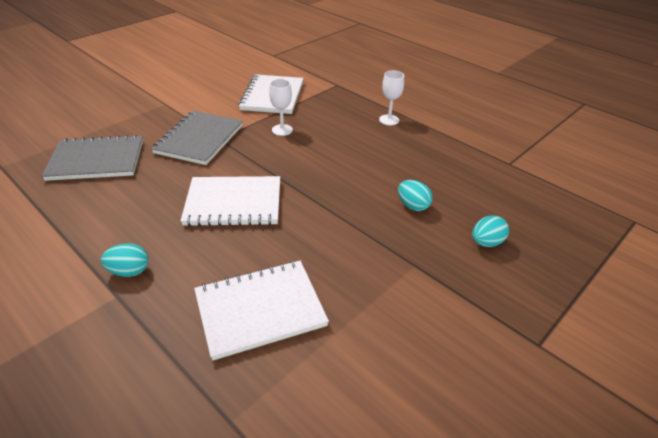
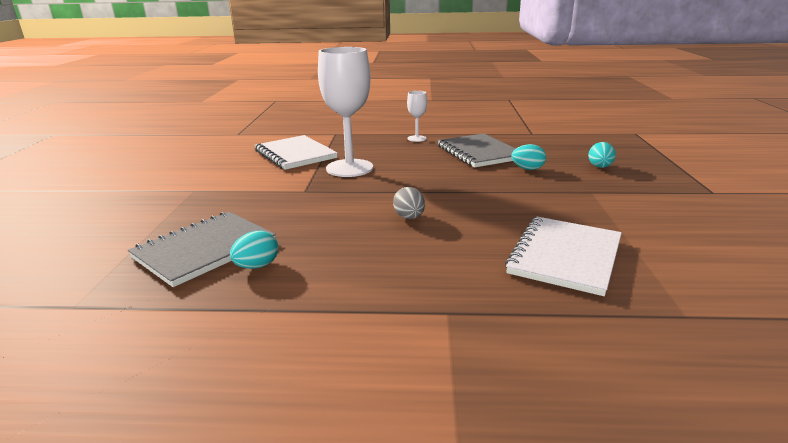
camera: 40 degrees left, 15 degrees down
turquoise egg [101,243,148,277] -> turquoise egg moved to [230,231,279,269]
grey notebook [151,111,243,165] -> grey notebook moved to [437,133,516,167]
white notebook [180,176,280,227] -> grey egg [393,187,425,219]
white goblet [269,79,293,136] -> white goblet [318,47,373,177], size x2.11

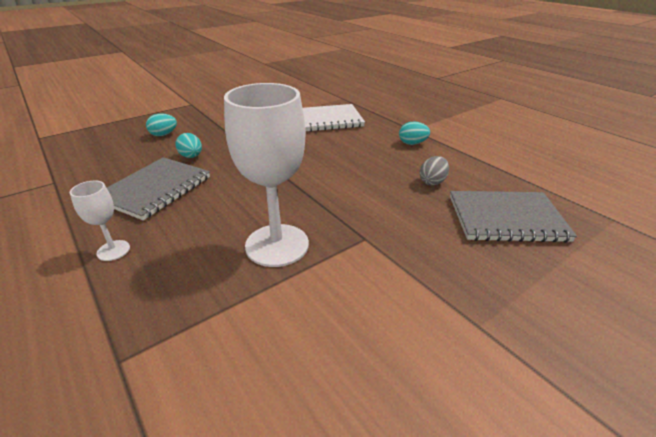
camera: 130 degrees left, 10 degrees up
turquoise egg [230,231,279,269] -> turquoise egg moved to [399,121,430,145]
white notebook [255,135,338,170] -> none
grey egg [393,187,425,219] -> grey egg moved to [420,156,449,185]

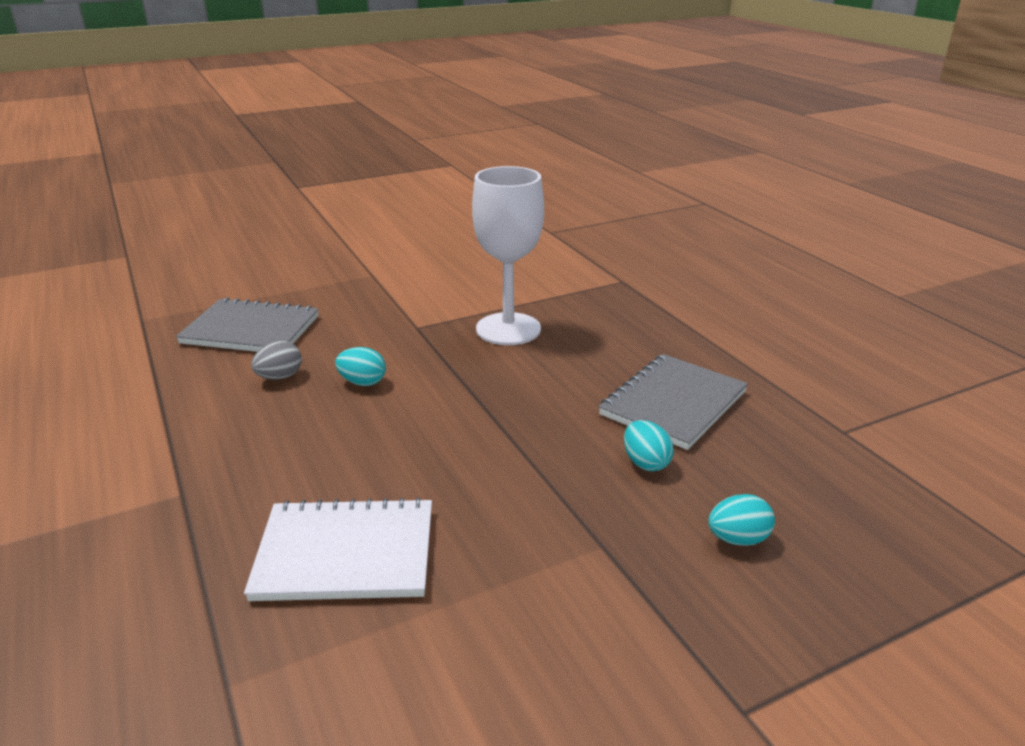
camera: 170 degrees left, 5 degrees down
white goblet [70,181,130,261] -> none
turquoise egg [399,121,430,145] -> turquoise egg moved to [335,347,386,386]

